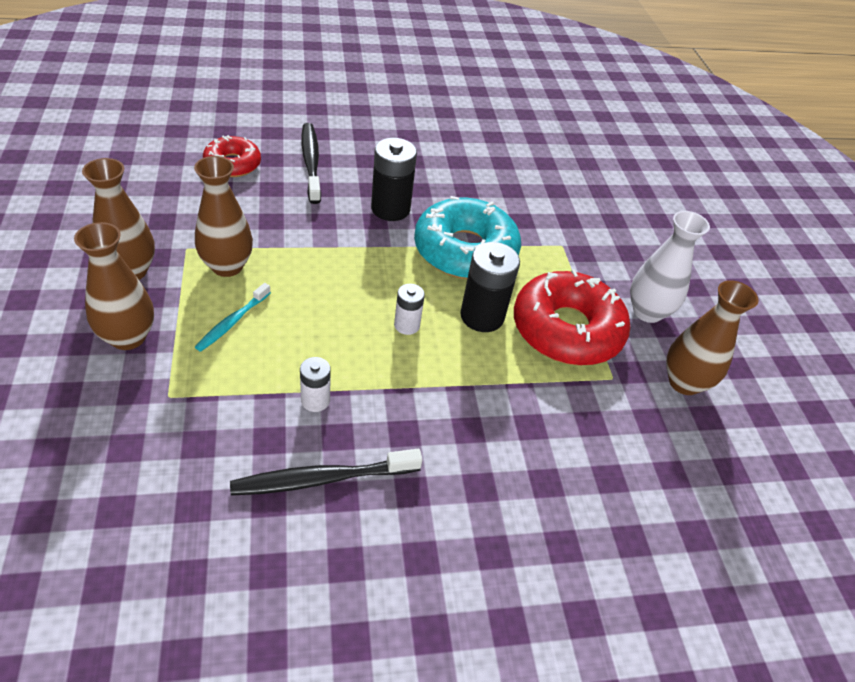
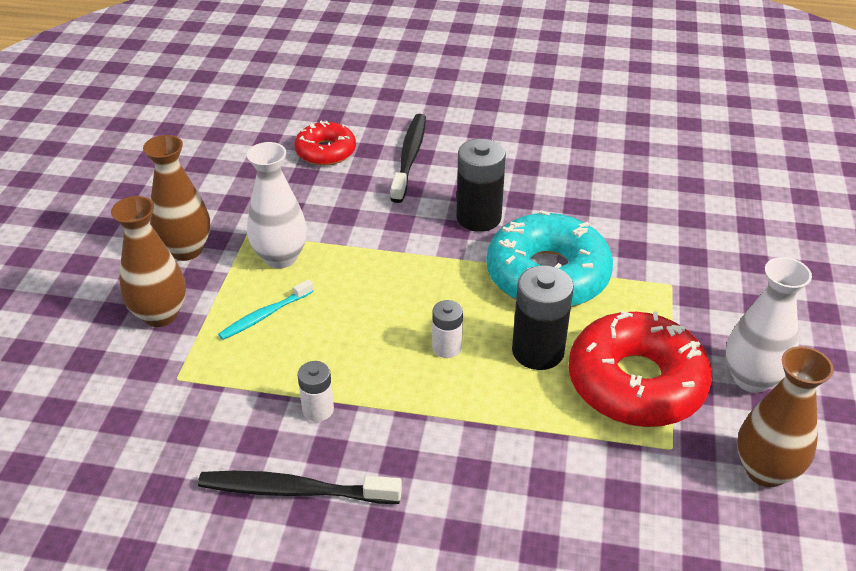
camera: 25 degrees right, 5 degrees down
brown vase [194,156,253,277] -> white vase [247,142,307,269]

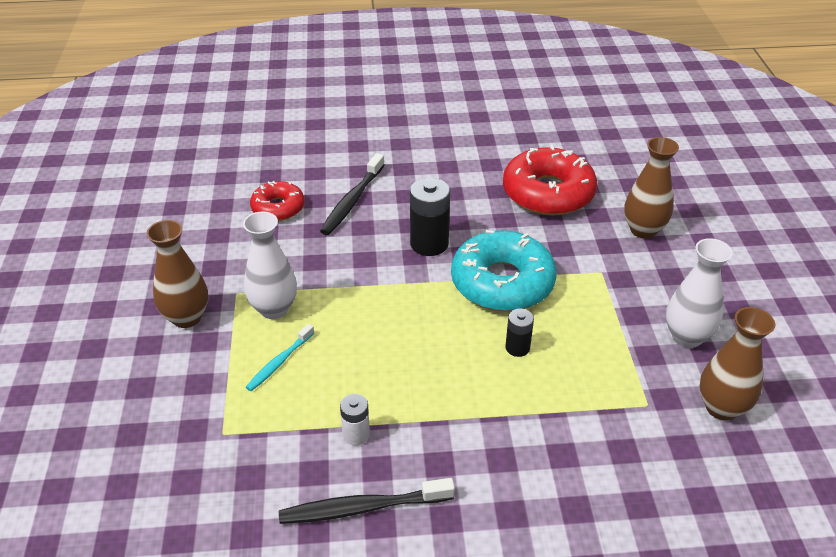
camera: 15 degrees left, 0 degrees up
brown vase [111,196,186,327] -> brown vase moved to [624,137,679,239]
black toothbrush [390,114,426,203] -> black toothbrush turned 150 degrees counterclockwise [320,153,385,235]
white battery [432,300,463,358] -> none
black battery [512,265,574,370] -> black battery [505,309,534,357], size x0.57
red donut [568,311,712,427] -> red donut moved to [503,145,597,216]

